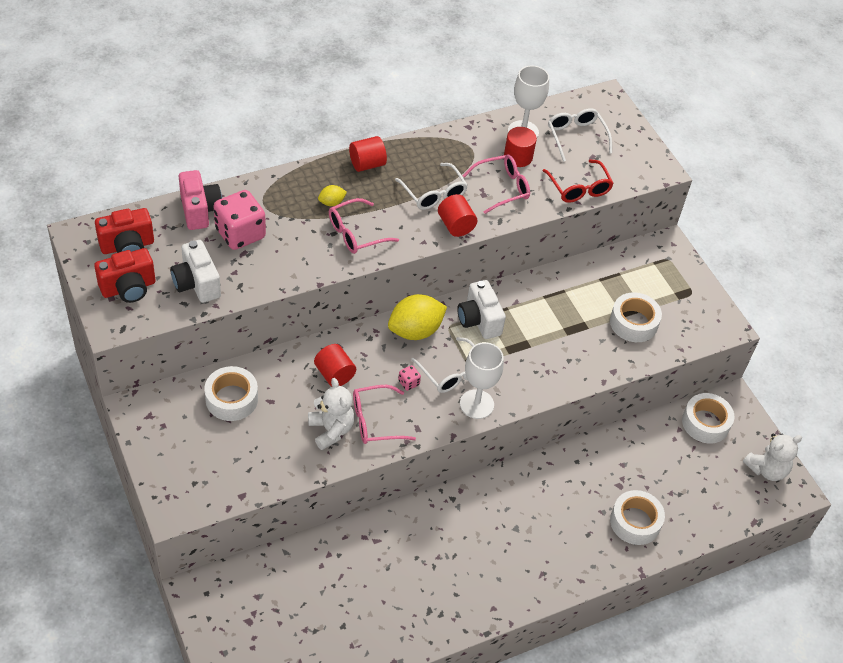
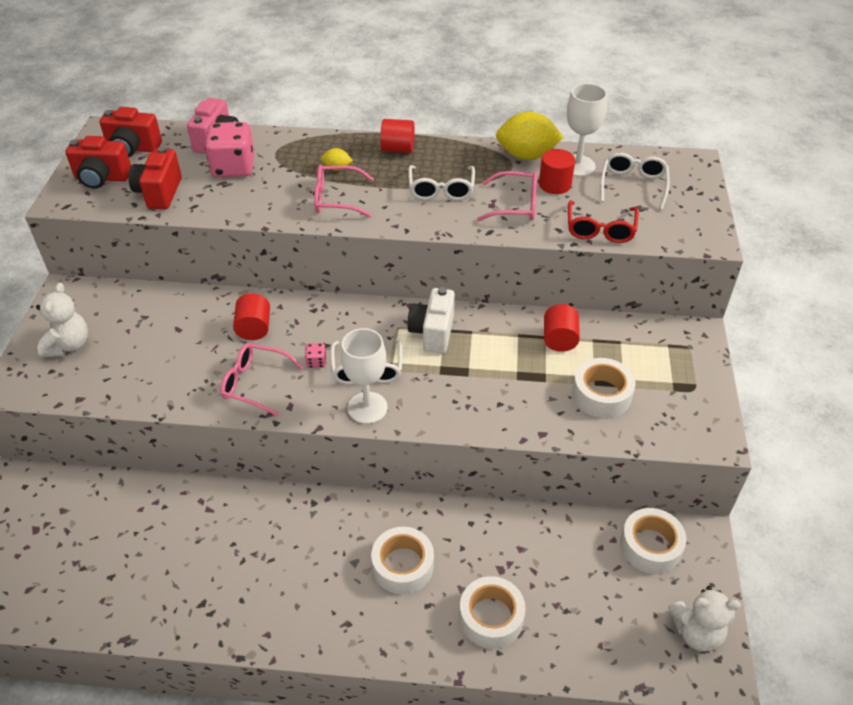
camera: 35 degrees right, 5 degrees down
white camera [170,240,221,303] -> red camera [128,147,182,209]
white tape [204,366,258,421] -> white tape moved to [371,527,434,594]
white teddy bear [308,378,355,450] -> white teddy bear moved to [36,283,88,358]
yellow lemon [388,294,447,340] -> yellow lemon moved to [496,112,563,160]
red cylinder [438,194,478,237] -> red cylinder moved to [544,304,580,352]

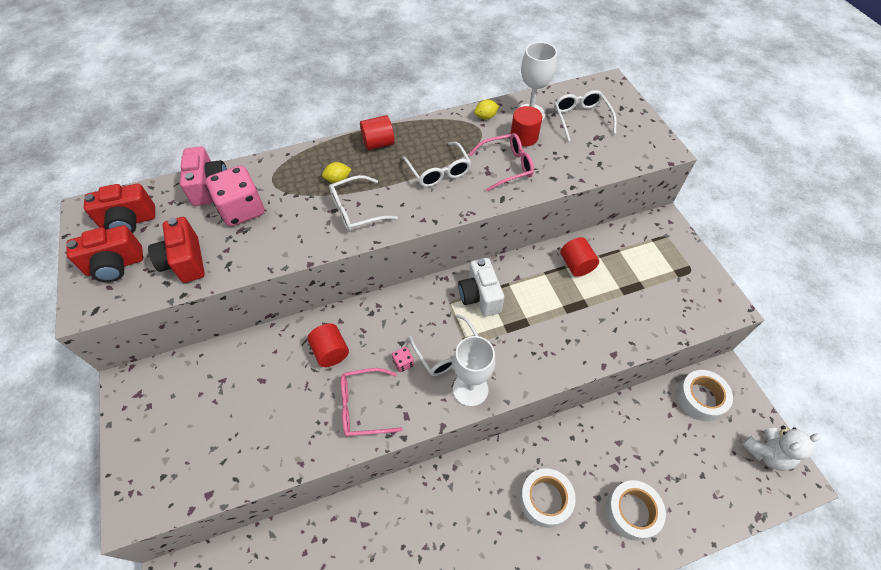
camera: 25 degrees left, 10 degrees up
white teddy bear [36,283,88,358] -> none
pink glasses [314,165,374,217] -> white glasses [329,175,398,232]
yellow lemon [496,112,563,160] -> yellow lemon [474,99,499,119], size x0.47
red glasses [568,200,639,243] -> none
white tape [572,358,636,418] -> none

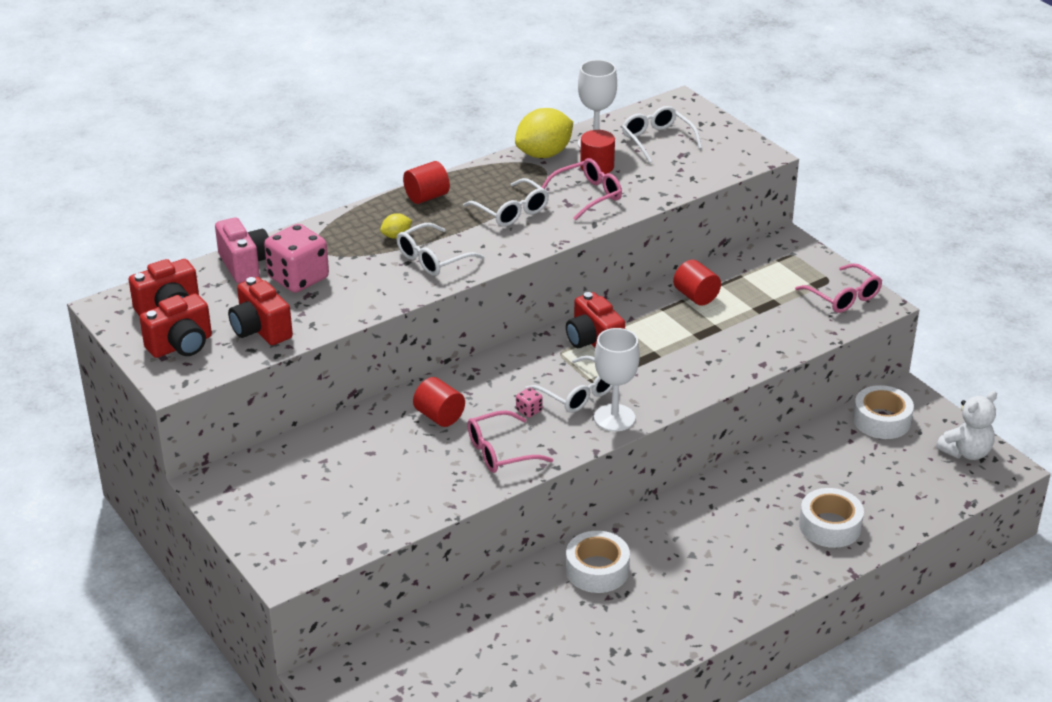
camera: 15 degrees left, 20 degrees down
white camera [458,258,504,317] -> red camera [566,292,625,348]
yellow lemon [474,99,499,119] -> yellow lemon [515,108,573,158], size x2.12
white tape [520,468,576,528] -> white tape moved to [566,531,630,593]
none -> pink glasses [795,263,882,313]

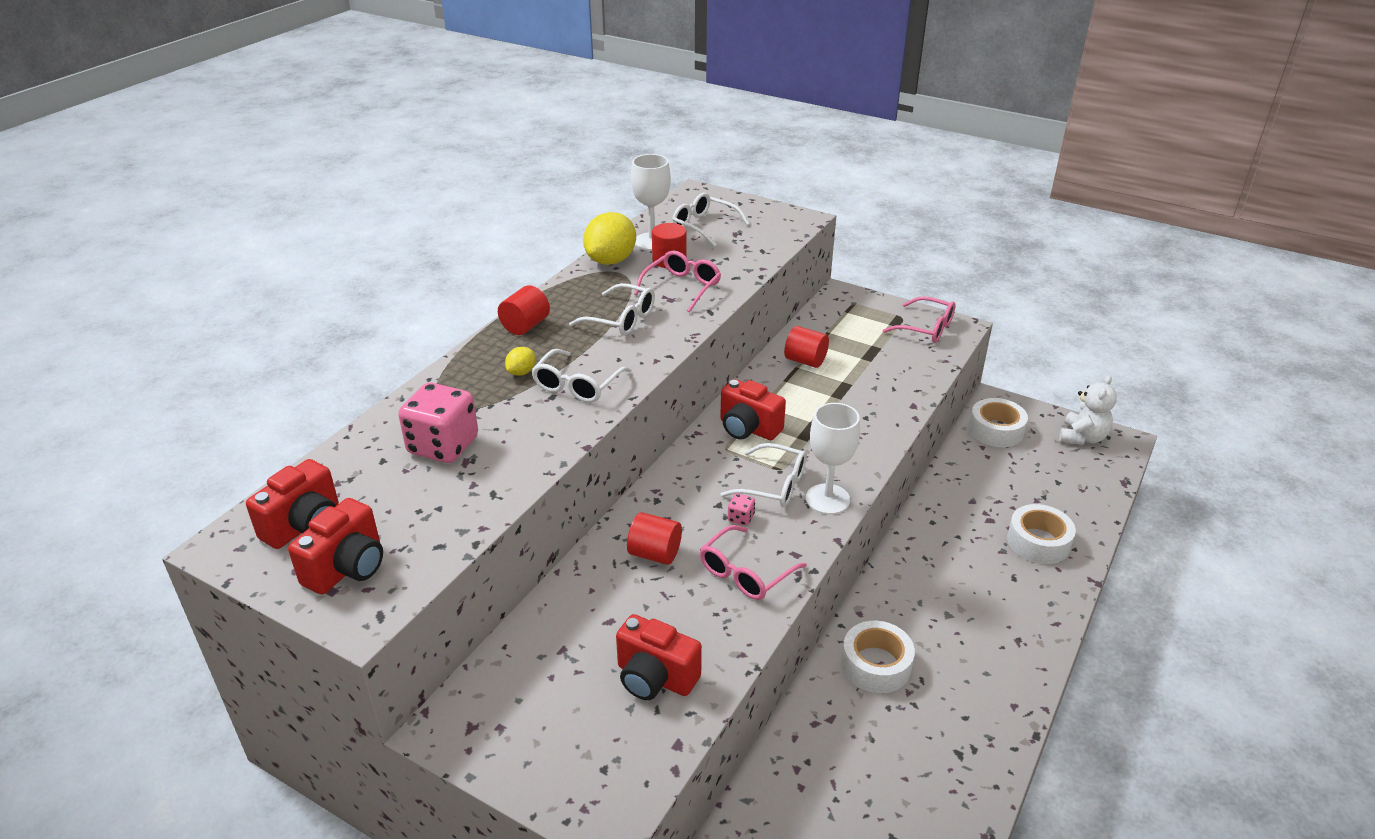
camera: 25 degrees left, 0 degrees up
pink camera [215,218,269,283] -> none
red camera [228,277,293,345] -> red camera moved to [616,614,702,700]

